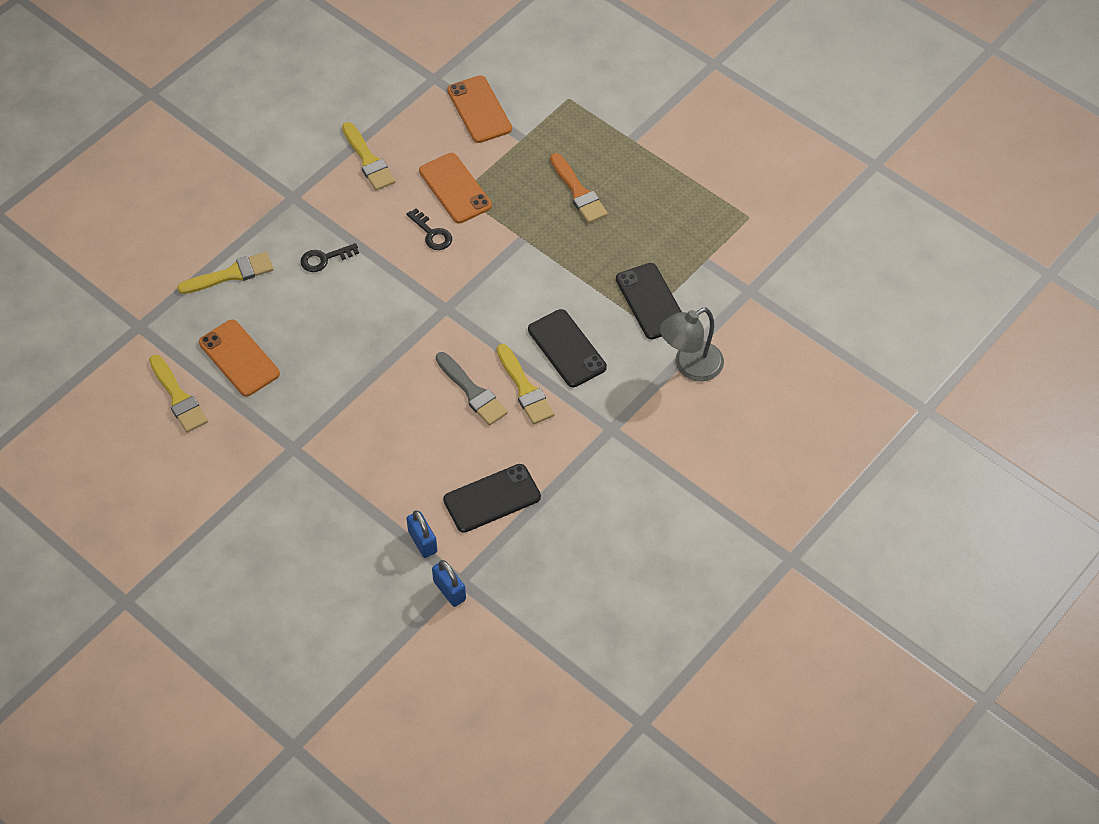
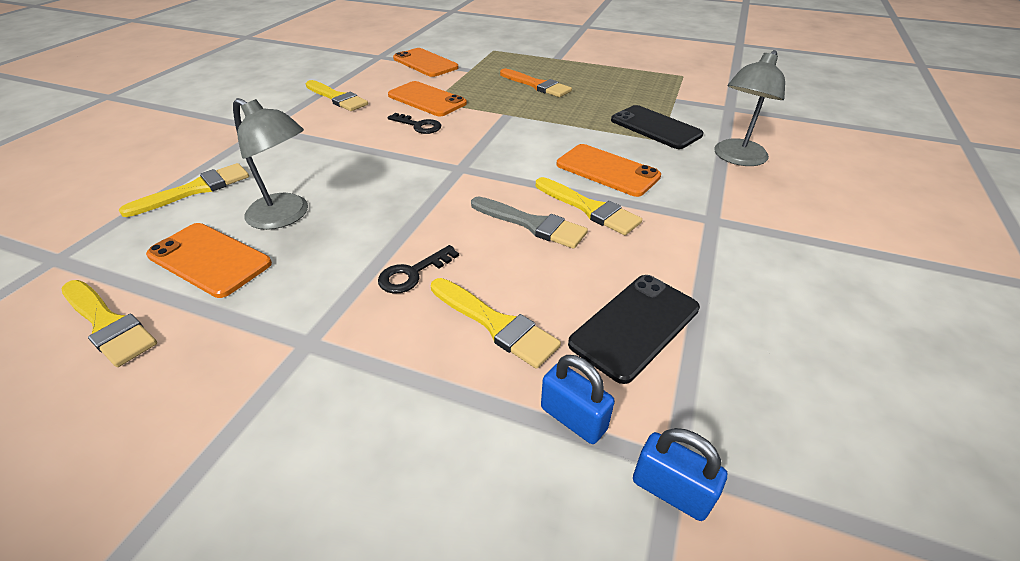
camera: 20 degrees left, 15 degrees down
black key [300,243,359,272] -> black key moved to [378,245,459,294]
black phone [528,309,607,387] -> orange phone [556,144,661,197]
none -> grey lamp [233,98,308,230]
none -> yellow brush [431,278,561,369]

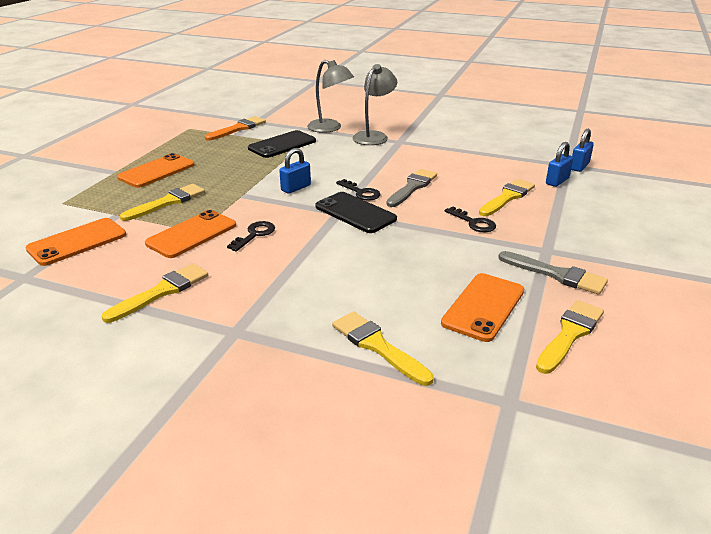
camera: 90 degrees left, 10 degrees down
grey lamp [233,98,308,230] -> grey lamp moved to [353,64,397,145]
orange brush [500,69,572,97] -> orange brush moved to [205,116,266,141]
yellow brush [536,177,642,235] -> yellow brush moved to [120,184,205,221]
orange phone [556,144,661,197] -> orange phone moved to [117,153,194,188]
black phone [568,275,700,384] -> black phone moved to [315,192,397,233]
none -> blue padlock [279,148,311,194]
none -> black key [336,179,381,201]
none -> grey brush [498,251,608,294]

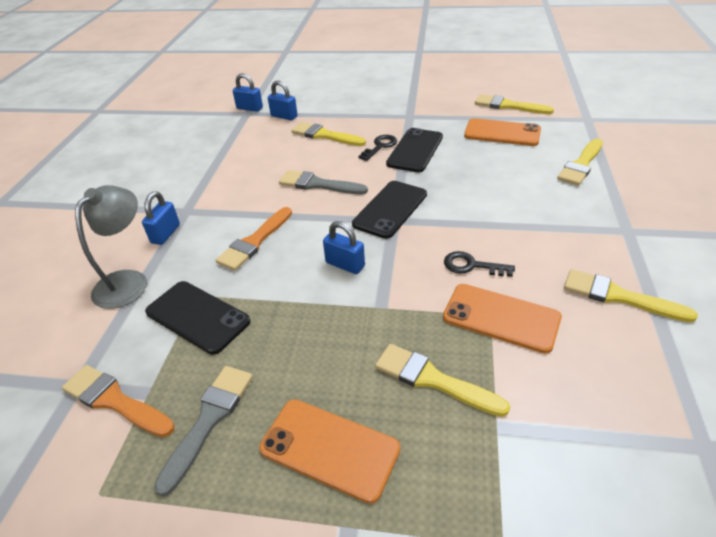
camera: 100 degrees left, 10 degrees up
orange phone [25,218,126,266] -> none
black key [336,179,381,201] -> none
grey lamp [353,64,397,145] -> blue padlock [142,191,180,245]
grey brush [498,251,608,294] -> grey brush moved to [154,366,253,497]
none -> orange brush [216,207,292,271]
none -> black phone [386,128,443,172]

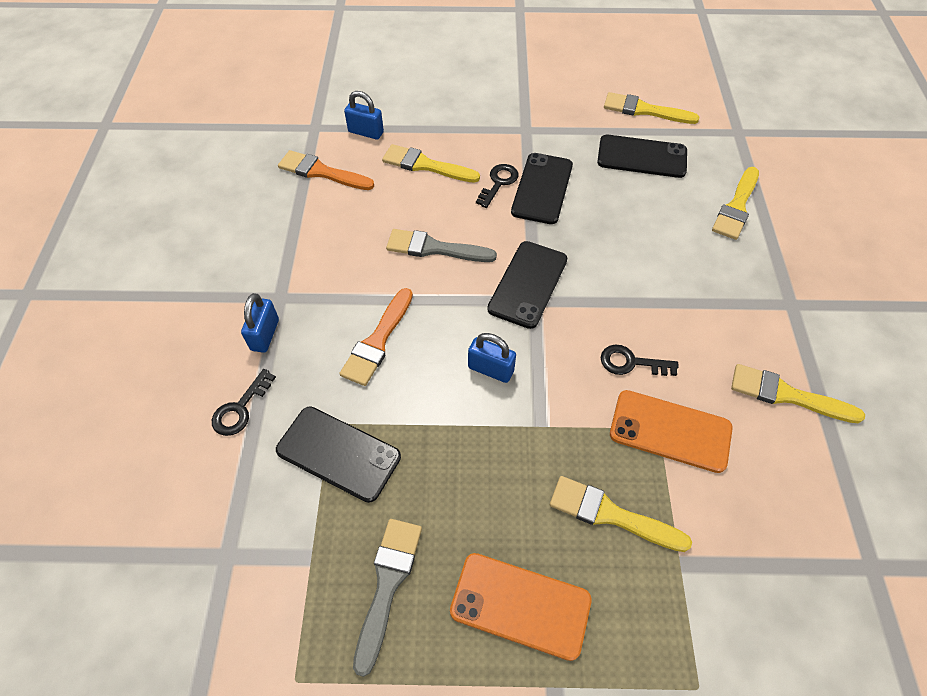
camera: 10 degrees left, 15 degrees up
orange brush [62,365,175,437] -> orange brush moved to [278,150,374,190]
grey lamp [75,185,147,309] -> black key [212,369,276,436]
blue padlock [233,73,263,112] -> none
orange phone [464,118,541,146] -> black phone [597,135,687,178]

